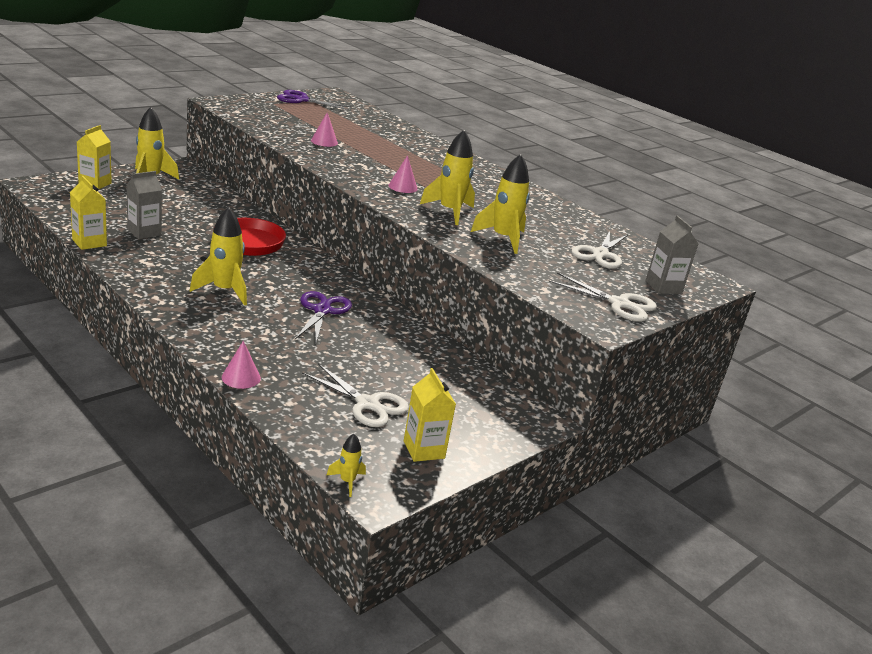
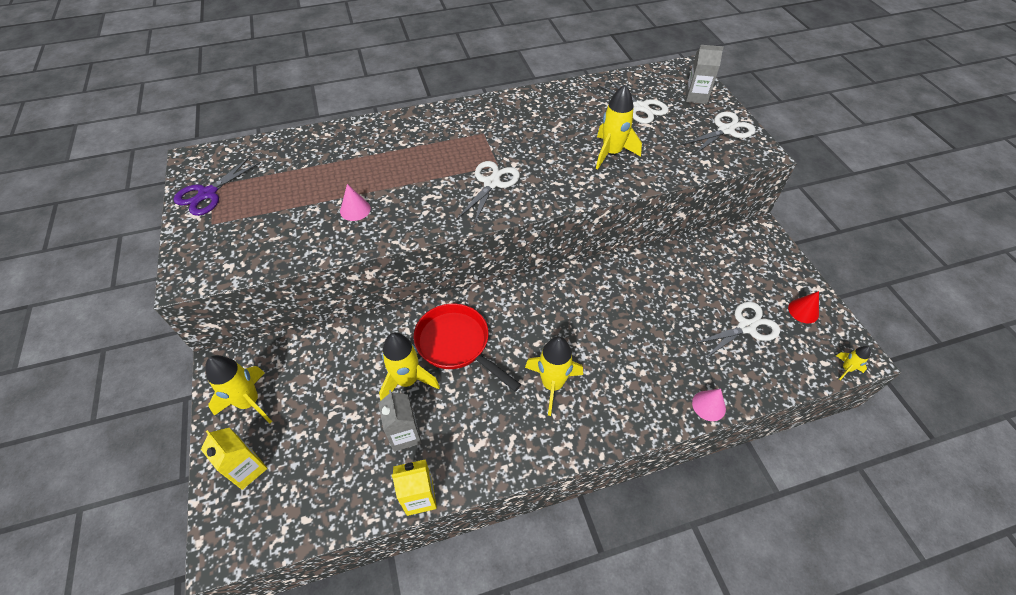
camera: 60 degrees left, 25 degrees up
purple scissors [295,291,352,343] -> none
pink cone [388,155,418,193] -> white scissors [457,161,520,225]
yellow carton [404,368,456,462] -> red cone [788,291,819,323]
yellow rocket [420,130,475,225] -> yellow rocket moved to [379,332,440,401]

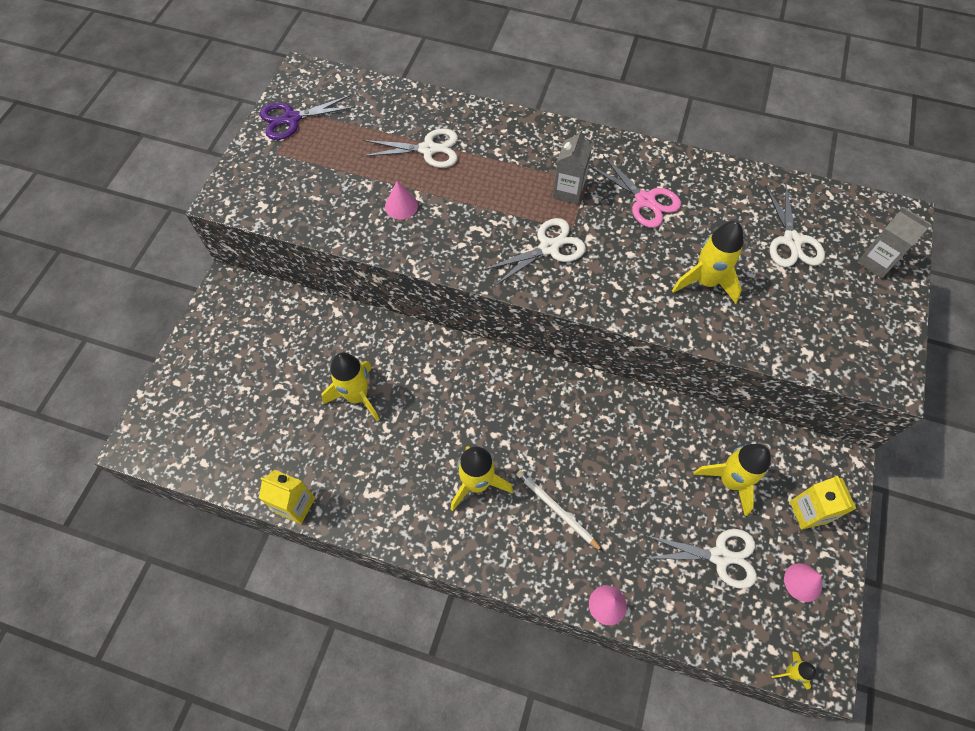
camera: 35 degrees right, 10 degrees up
yellow carton [201,428,268,490] -> yellow carton moved to [790,476,856,529]
yellow rocket [205,355,272,424] -> yellow rocket moved to [694,444,771,516]
grey carton [378,390,421,452] -> grey carton moved to [553,130,592,204]
red pan [414,304,521,391] -> none
white scissors [682,112,755,154] -> white scissors moved to [362,128,458,168]
red cone [788,291,819,323] -> pink cone [784,563,822,602]
none -> white pencil [516,470,603,552]
none -> pink scissors [589,155,681,228]

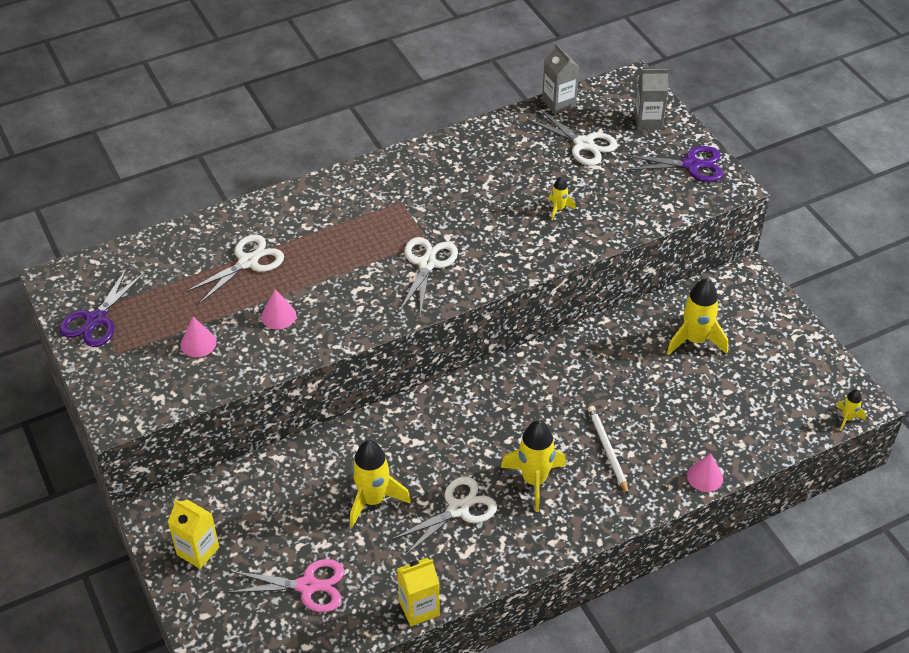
camera: 45 degrees left, 15 degrees down
white pencil [516,470,603,552] -> white pencil turned 75 degrees clockwise [588,406,629,495]
grey carton [553,130,592,204] -> grey carton moved to [542,44,579,114]
pink scissors [589,155,681,228] -> pink scissors moved to [228,559,344,612]
white scissors [645,529,757,589] -> white scissors moved to [391,477,497,556]
yellow rocket [672,221,744,304] -> yellow rocket [548,176,576,220], size x0.50
pink cone [784,563,822,602] -> pink cone moved to [180,317,217,357]
yellow carton [790,476,856,529] -> yellow carton moved to [168,499,219,569]
none -> purple scissors [625,146,723,182]

